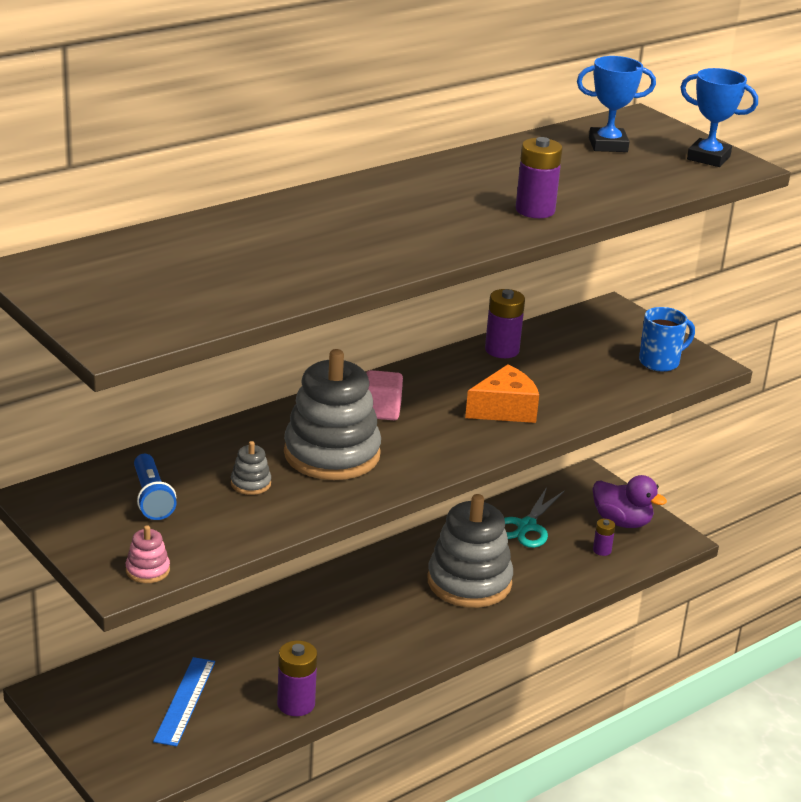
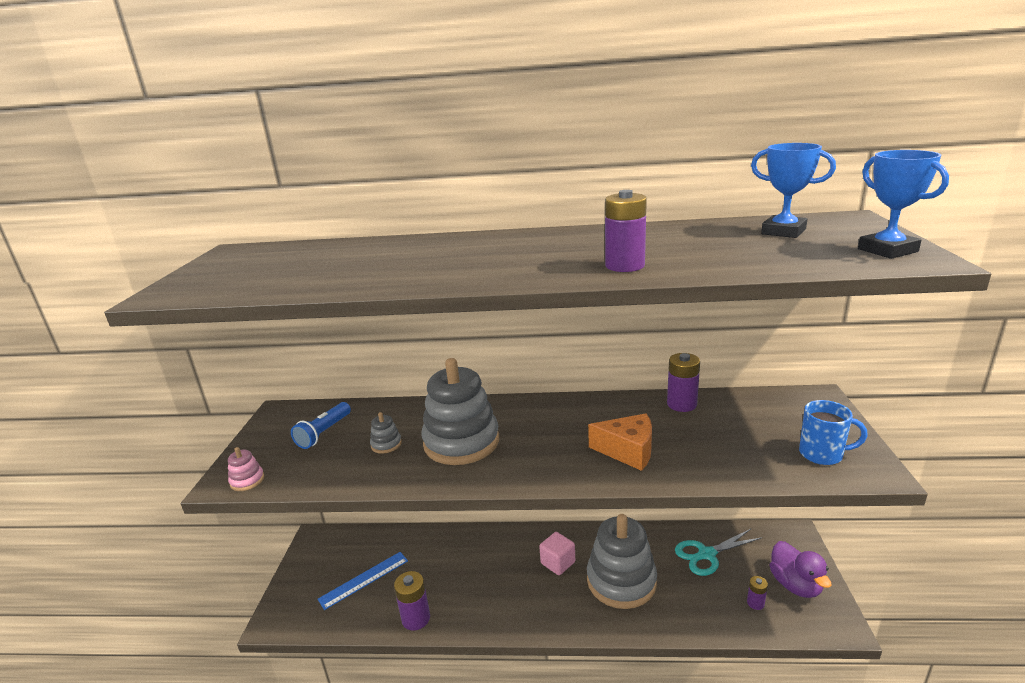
camera: 45 degrees right, 5 degrees down
pink cube [366,370,403,420] -> pink cube moved to [539,532,575,575]

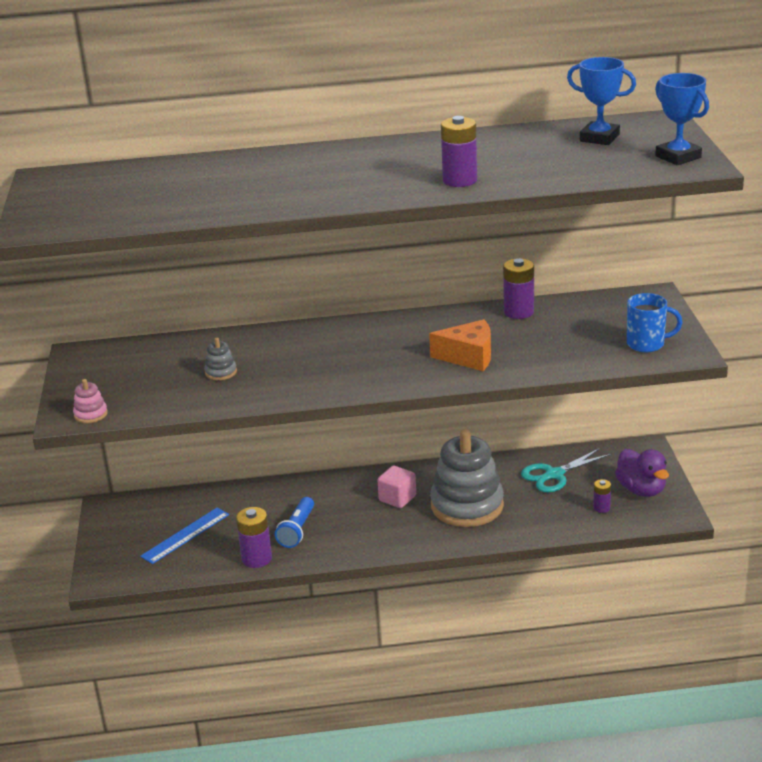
camera: 10 degrees left, 5 degrees up
blue flashlight [291,402,351,449] -> blue flashlight moved to [275,497,314,548]
grey stacking toy [421,358,499,465] -> none

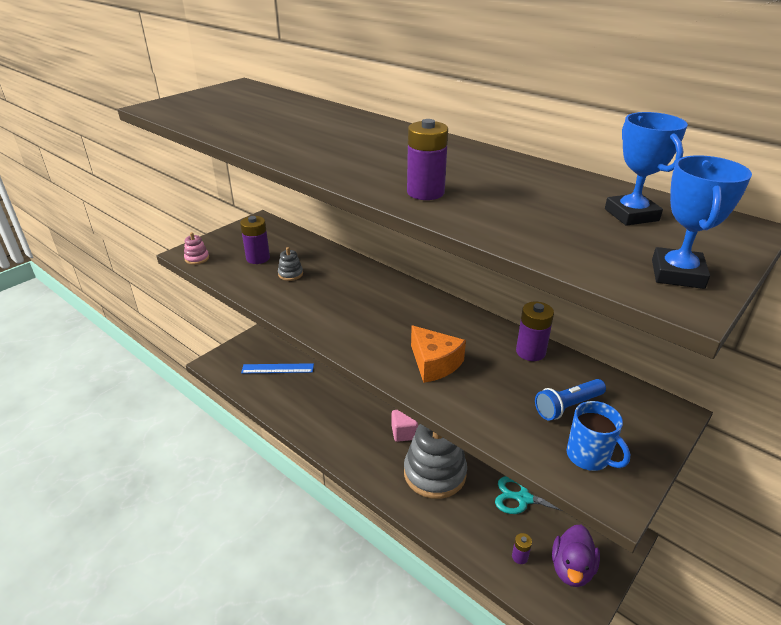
camera: 45 degrees right, 5 degrees up
purple battery [236,507,272,568] -> purple battery moved to [240,216,270,264]
blue flashlight [275,497,314,548] -> blue flashlight moved to [535,379,606,421]

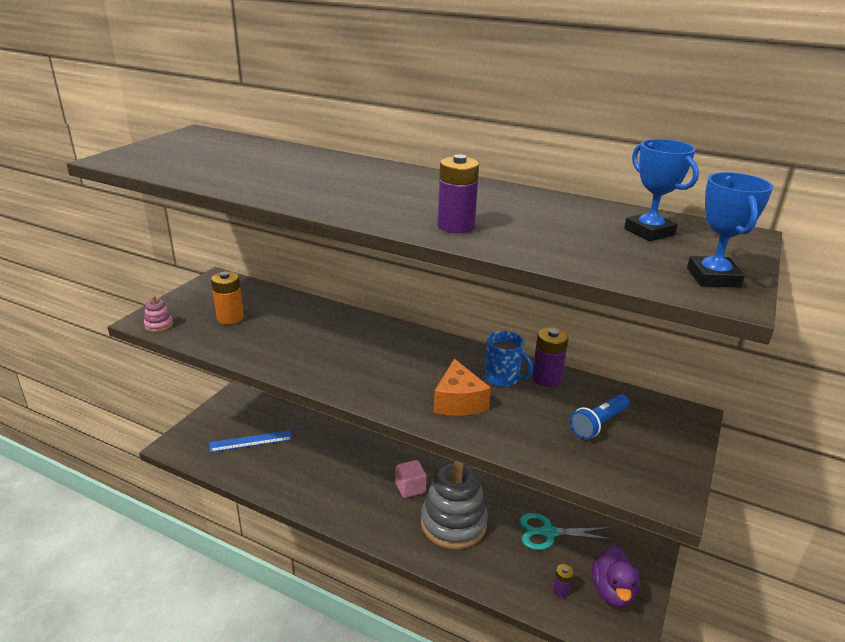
camera: 15 degrees left, 5 degrees down
purple battery [240,216,270,264] -> orange battery [211,271,244,324]
grey stacking toy [278,247,303,281] -> none
orange cheese [411,325,466,383] -> orange cheese turned 45 degrees clockwise [434,359,491,416]
blue mug [567,401,630,471] -> blue mug moved to [485,331,533,387]

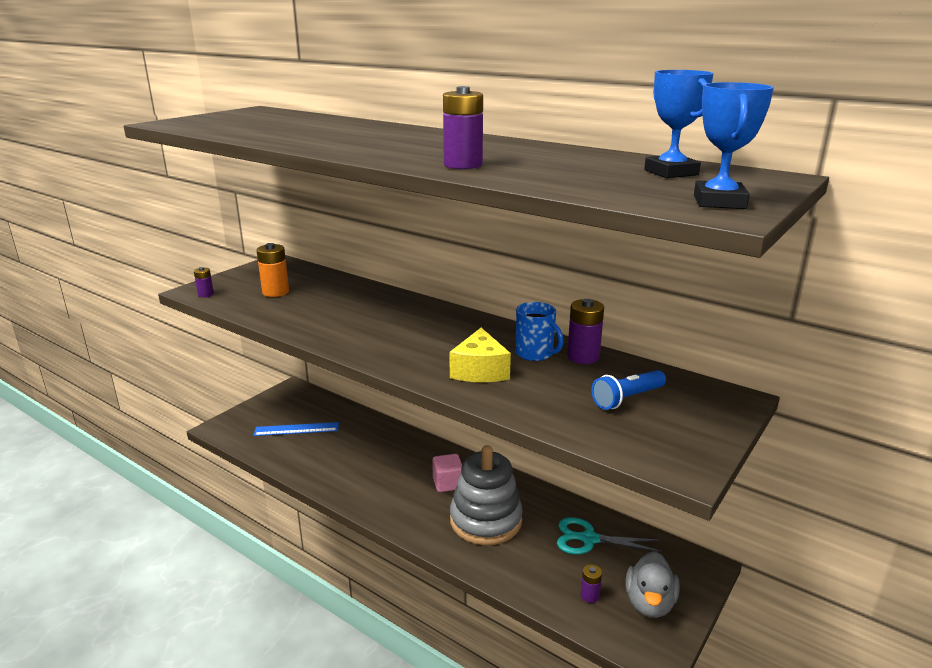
camera: 10 degrees right, 5 degrees down
pink stacking toy [144,296,173,332] -> purple battery [194,267,214,298]
orange cheese [434,359,491,416] -> yellow cheese [449,328,511,382]
purple duck [592,545,640,608] -> grey duck [626,551,680,618]

